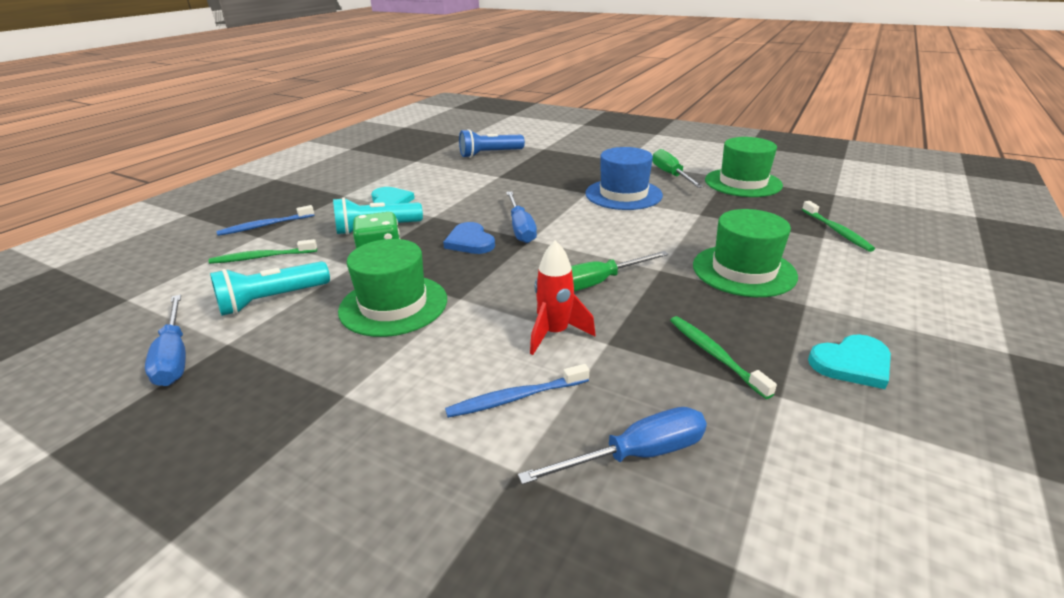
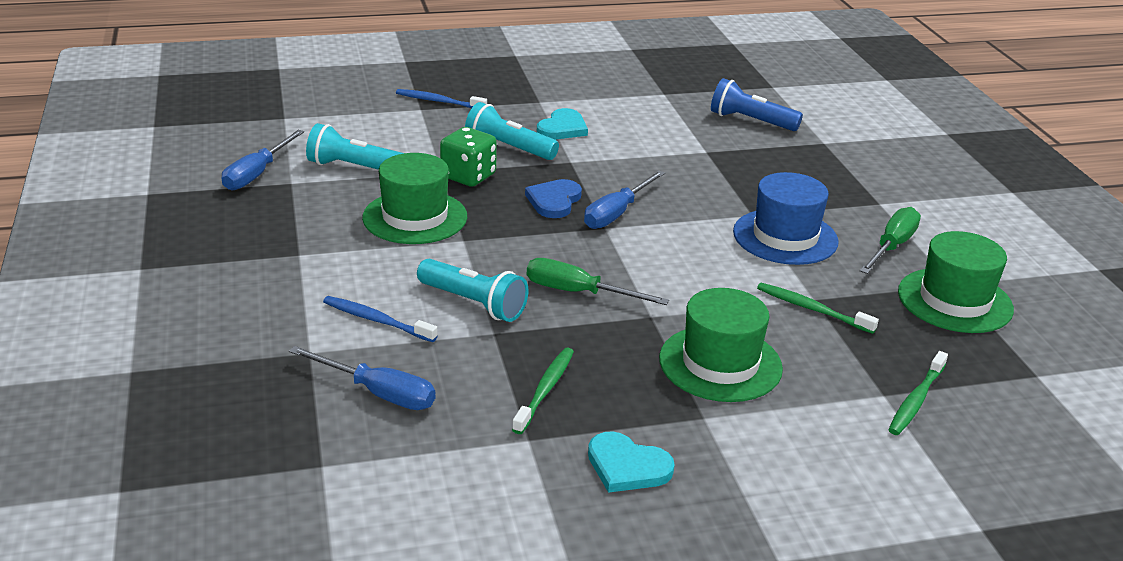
camera: 45 degrees right, 0 degrees up
green toothbrush [209,239,317,264] -> green toothbrush moved to [757,283,879,334]
red rocket [530,240,595,355] -> turquoise flashlight [417,259,528,322]

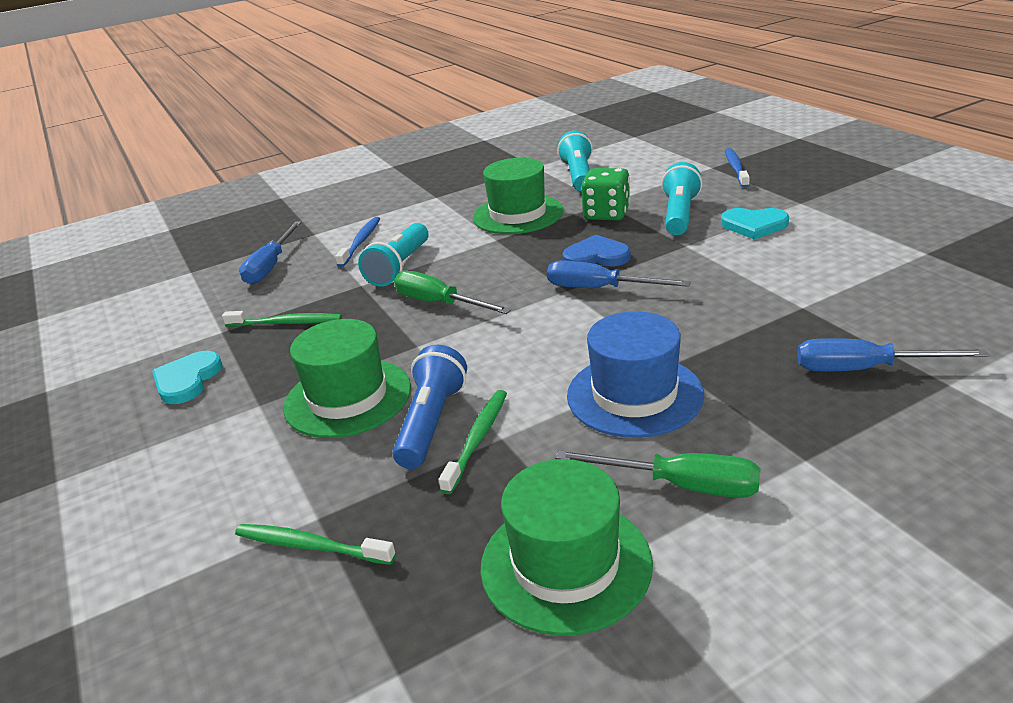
camera: 80 degrees right, 0 degrees up
blue screwdriver [222,130,304,190] -> blue screwdriver moved to [797,338,989,372]
green screwdriver [527,258,669,305] -> green screwdriver turned 60 degrees counterclockwise [394,270,511,314]
blue flashlight [711,78,803,131] -> blue flashlight moved to [392,345,467,469]

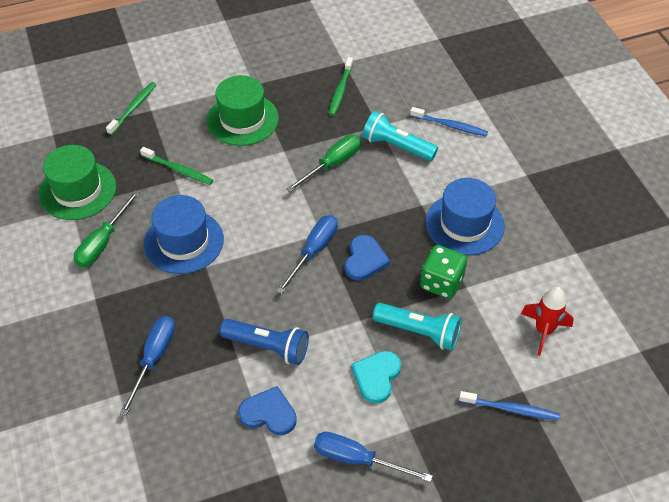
camera: 95 degrees right, 20 degrees up
turquoise heart [152,350,222,404] -> none
blue screwdriver [239,221,302,285] -> blue screwdriver moved to [314,432,433,482]
blue flashlight [392,345,467,469] -> blue flashlight moved to [220,319,309,365]
green hat [473,158,563,234] -> blue hat [425,178,505,256]
turquoise flashlight [557,131,593,191] -> none
none -> blue heart [238,386,297,435]
none -> red rocket [521,287,574,356]

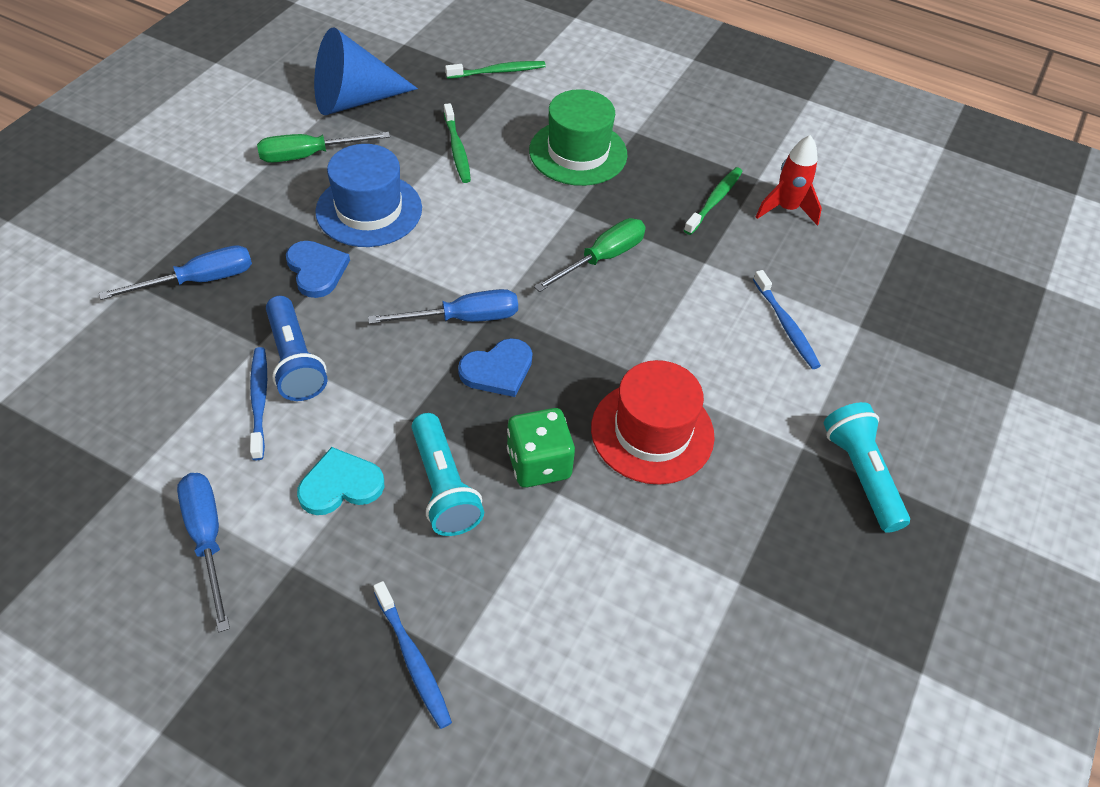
camera: 45 degrees right, 0 degrees up
green hat [39,145,116,220] -> blue cone [314,27,418,115]
blue heart [238,386,297,435] -> blue heart moved to [286,241,350,298]
green screwdriver [286,135,361,192] -> green screwdriver turned 45 degrees counterclockwise [534,218,646,292]
green toothbrush [329,57,353,116] -> green toothbrush turned 150 degrees clockwise [684,167,743,235]
turquoise flashlight [362,111,438,161] -> turquoise flashlight moved to [824,402,910,533]
blue hat [425,178,505,256] -> red hat [591,360,715,485]
red rocket [521,287,574,356] -> red rocket moved to [756,135,822,226]
none -> blue toothbrush [250,347,267,460]

